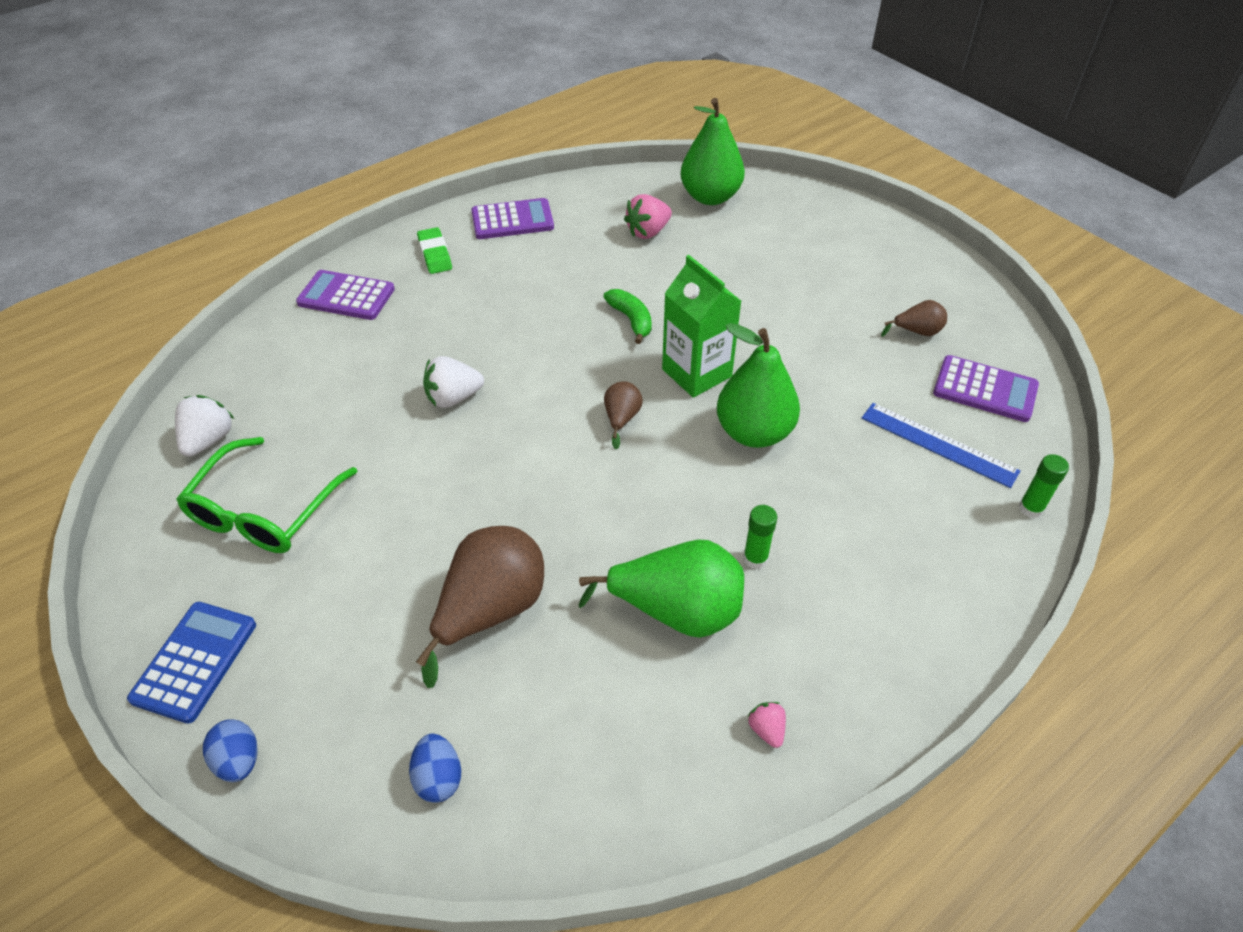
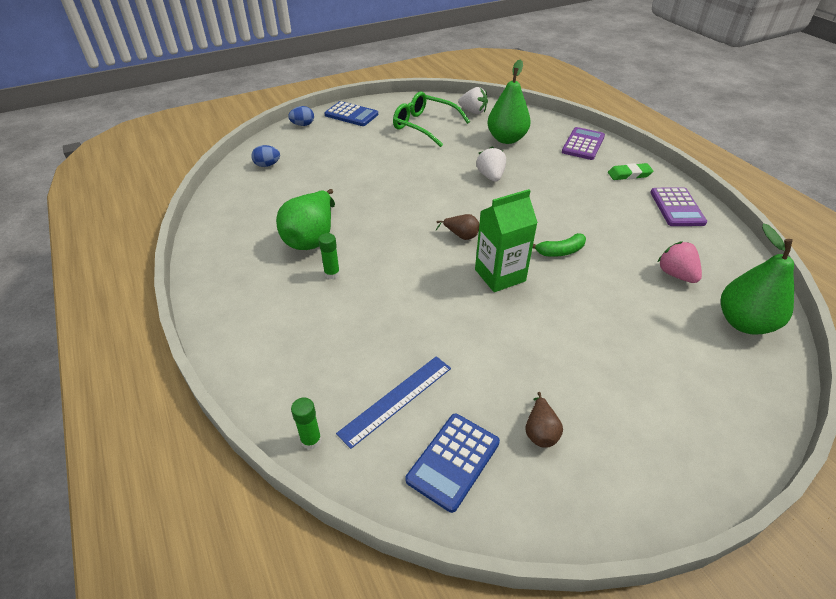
camera: 100 degrees right, 5 degrees down
brown pear [416,526,544,688] -> none
green pear [717,323,800,448] -> green pear moved to [487,59,531,144]
pink strawberry [747,702,786,748] -> none
purple calculator [933,355,1039,422] -> blue calculator [406,414,500,513]

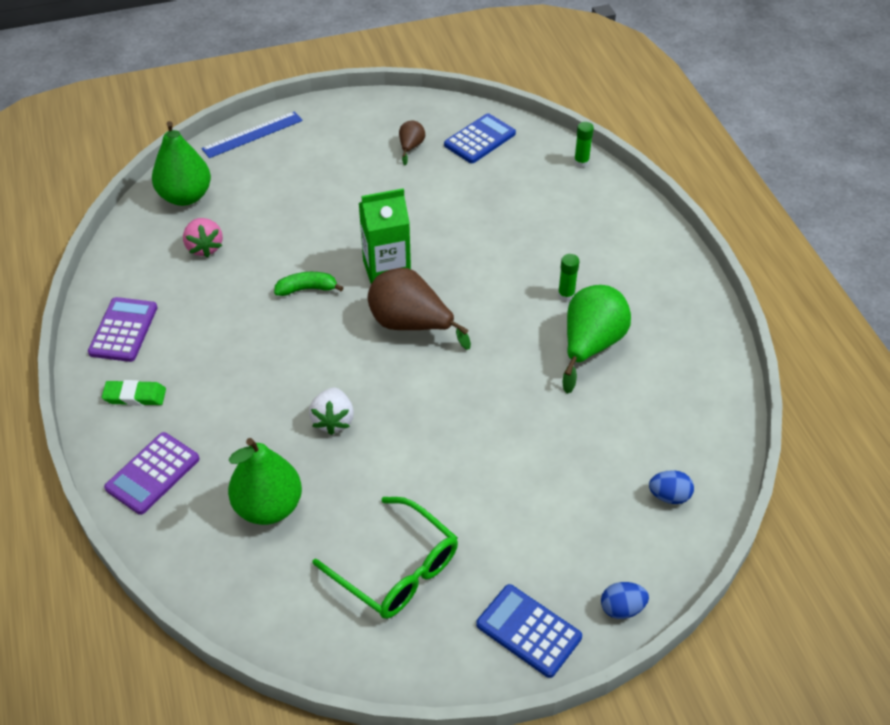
camera: 170 degrees left, 5 degrees up
blue ruler [336,356,451,449] -> blue ruler moved to [201,111,303,158]
brown pear [436,214,479,240] -> brown pear [368,268,471,350], size x2.05
white strawberry [458,87,488,114] -> none

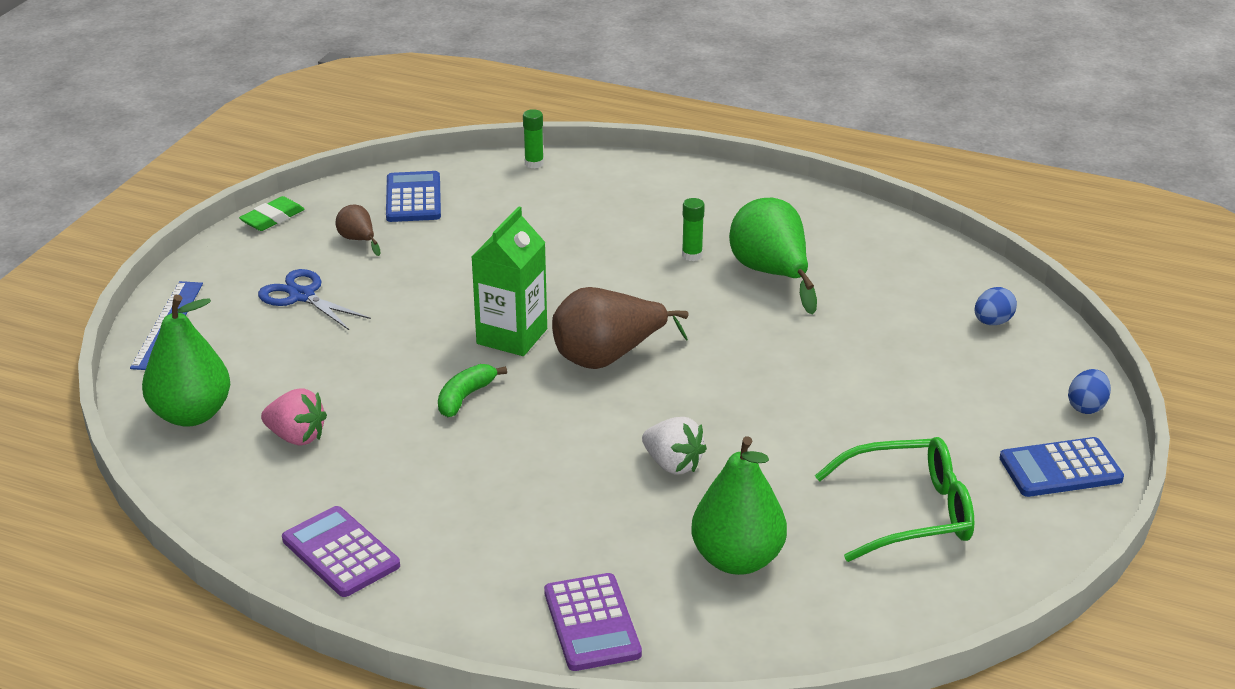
camera: 50 degrees left, 15 degrees down
green eraser [102,380,166,406] -> green eraser moved to [239,196,305,231]
none -> blue scissors [258,269,371,330]

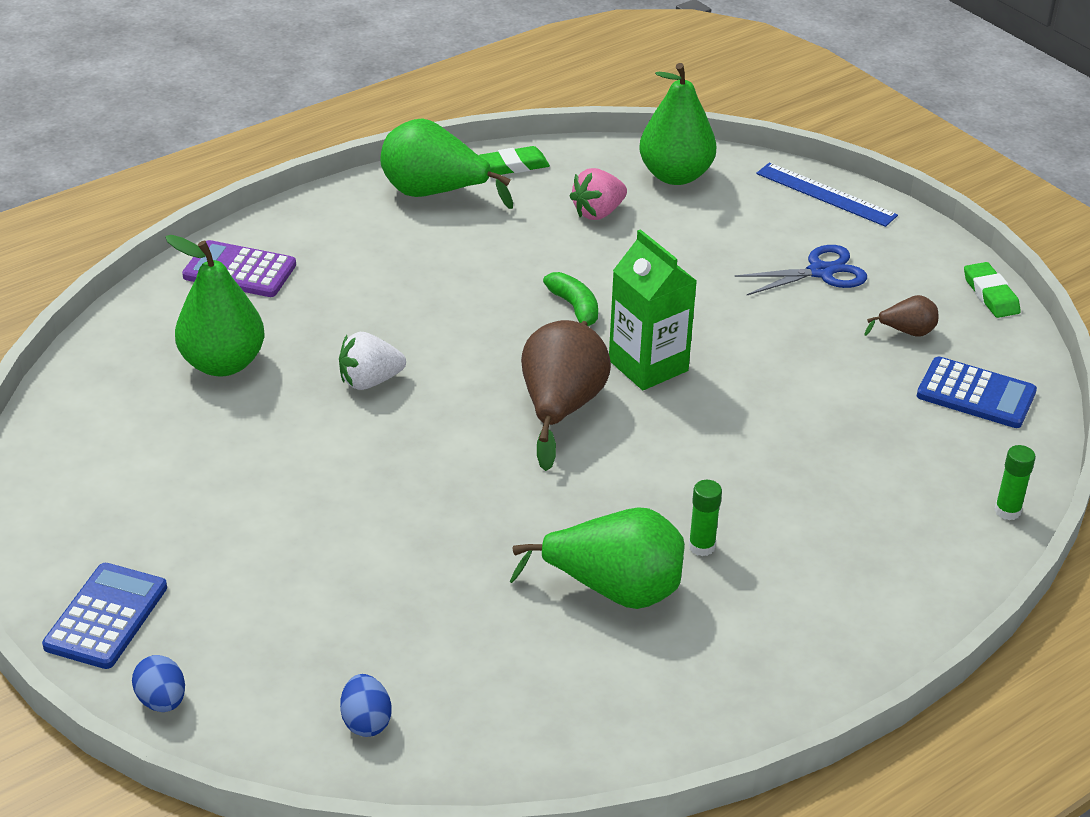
camera: 120 degrees right, 5 degrees up
purple calculator [282,506,400,597] -> green pear [381,118,513,209]
green glasses [815,437,974,562] -> none
none -> green eraser [479,146,550,175]

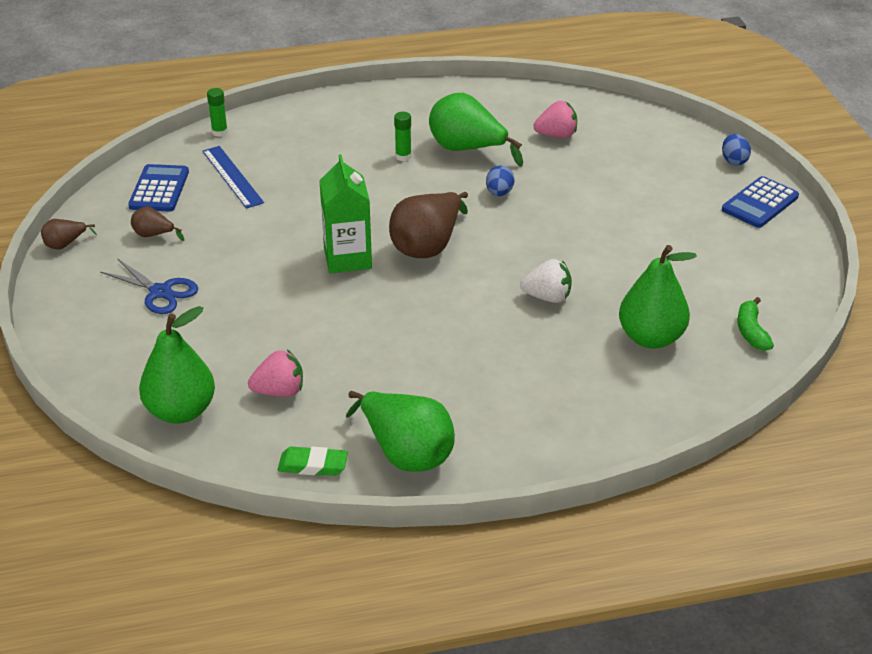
camera: 155 degrees left, 0 degrees up
purple calculator [182,240,296,297] -> none
blue egg [340,674,392,737] -> blue egg moved to [486,166,515,196]
green banana [543,272,598,326] -> green banana moved to [737,297,774,351]
blue scissors [734,245,867,295] -> blue scissors turned 150 degrees counterclockwise [100,258,198,314]
blue ruler [756,163,898,227] -> blue ruler moved to [202,146,264,209]
blue calculator [917,357,1037,428] -> blue calculator turned 45 degrees clockwise [128,164,189,212]
green eraser [964,262,1021,318] -> brown pear [41,219,97,250]
none -> pink strawberry [533,101,577,138]

